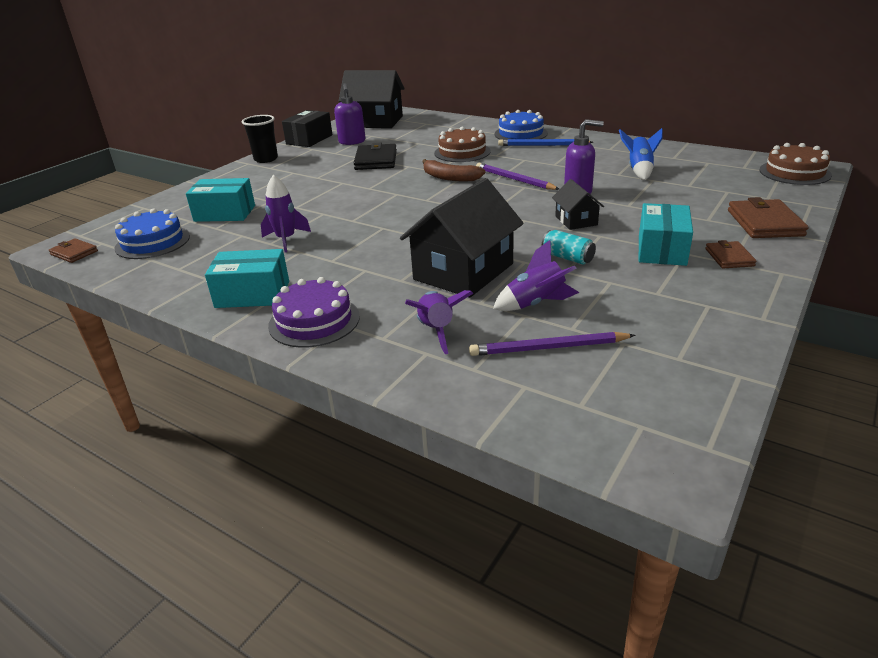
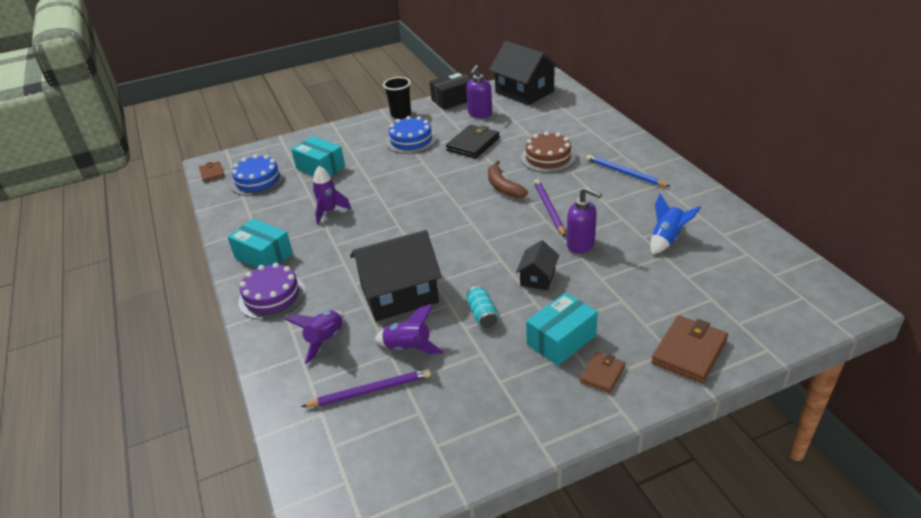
camera: 35 degrees right, 5 degrees up
purple pencil [469,332,636,356] -> purple pencil turned 135 degrees clockwise [301,368,431,407]
blue cake [494,110,548,140] -> blue cake moved to [386,116,437,154]
brown cake [760,143,832,185] -> none

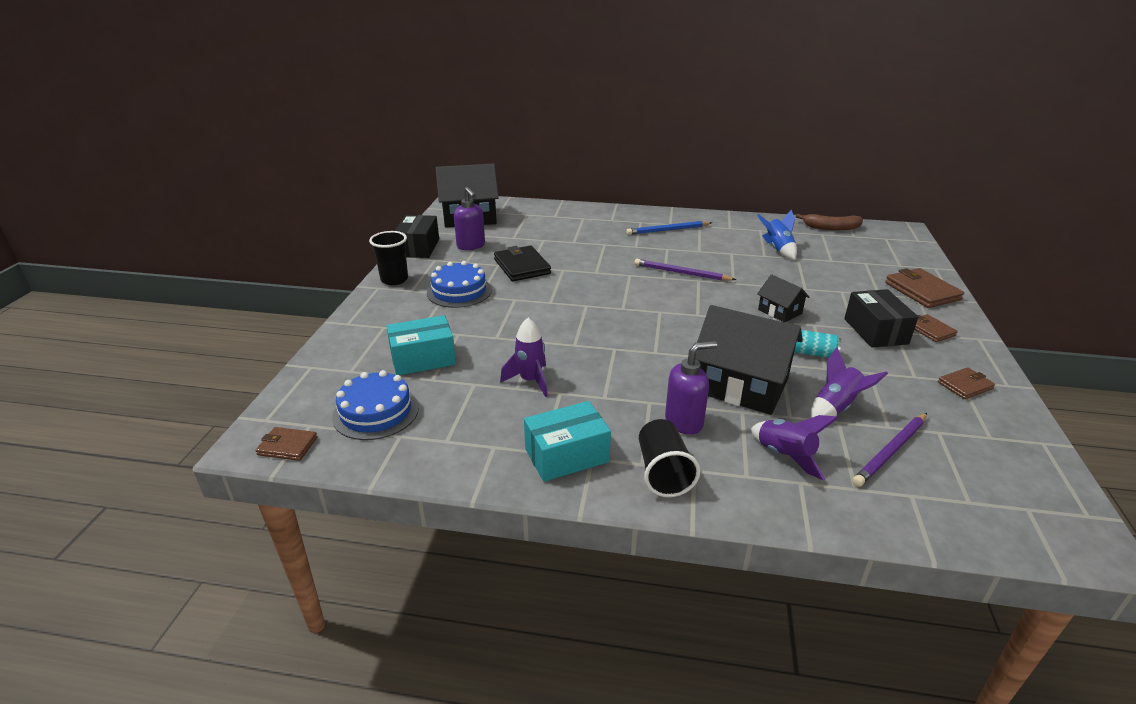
camera: 60 degrees left, 5 degrees down
purple cake [238,263,305,320] -> black cup [639,419,700,497]
purple pencil [301,368,431,407] -> purple pencil turned 150 degrees counterclockwise [852,413,927,487]
black house [350,230,442,321] -> black house turned 75 degrees counterclockwise [695,305,803,415]
brown banana [488,160,528,198] -> brown banana moved to [796,214,863,231]
brown cake [521,132,576,173] -> none
turquoise box [526,292,598,366] -> black box [844,289,918,348]
purple soap dispenser [567,187,602,254] -> purple soap dispenser moved to [665,341,717,435]
none -> brown wallet [938,367,995,399]

